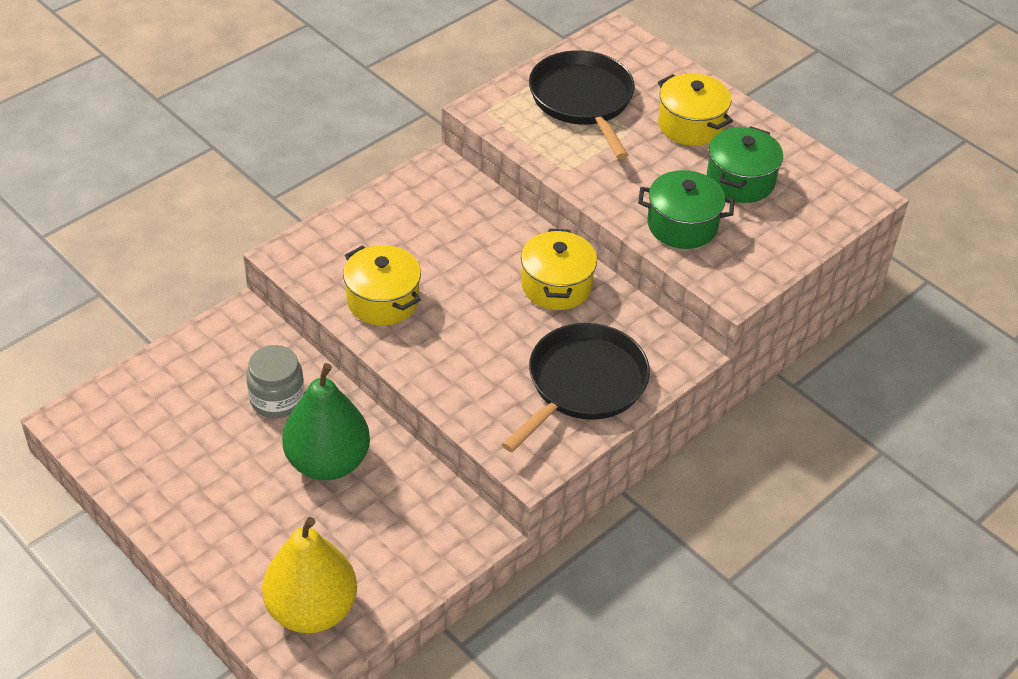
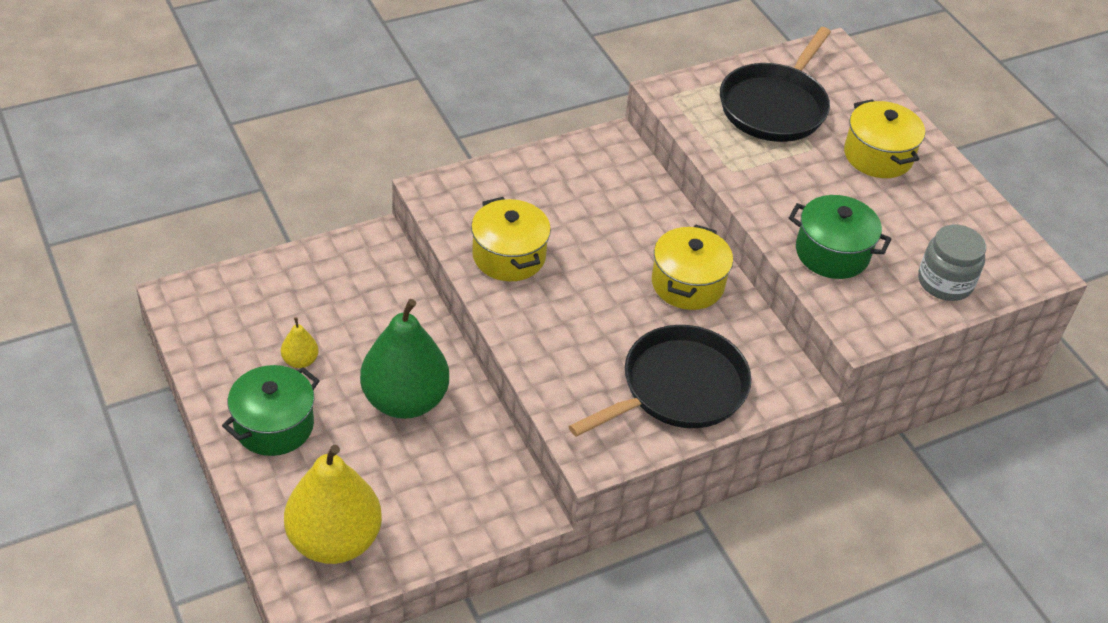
camera: 15 degrees right, 0 degrees up
grey jar [246,345,304,418] -> grey jar moved to [918,225,986,301]
black pan [529,50,635,159] -> black pan turned 150 degrees counterclockwise [720,27,831,142]
green pot [707,126,783,203] -> green pot moved to [222,365,320,456]
none -> yellow pear [281,317,319,368]

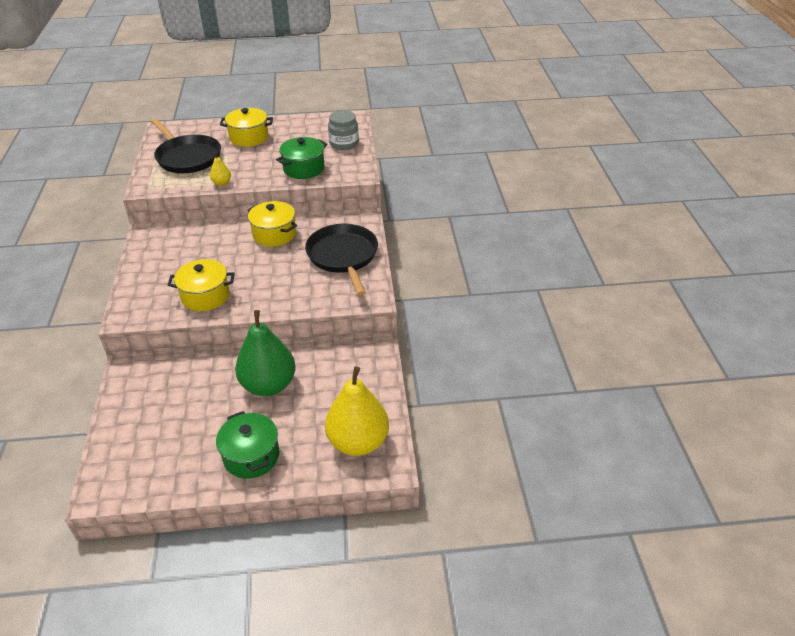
camera: 65 degrees left, 5 degrees down
yellow pear [281,317,319,368] -> yellow pear moved to [210,152,231,186]

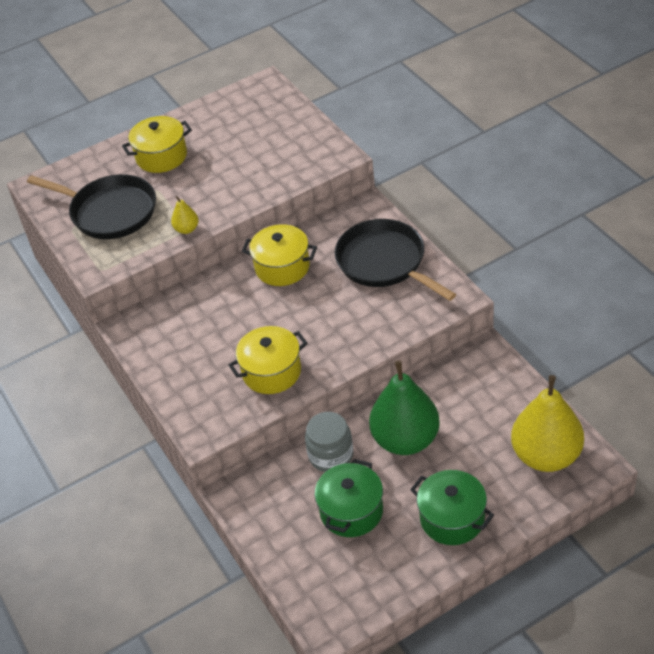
camera: 20 degrees left, 5 degrees up
green pot [276,137,327,179] -> green pot moved to [315,459,383,537]
grey jar [328,110,359,150] -> grey jar moved to [305,412,354,472]

